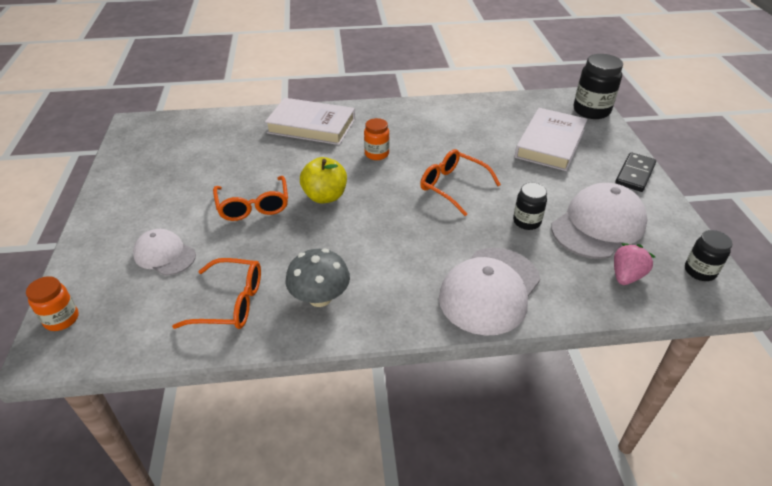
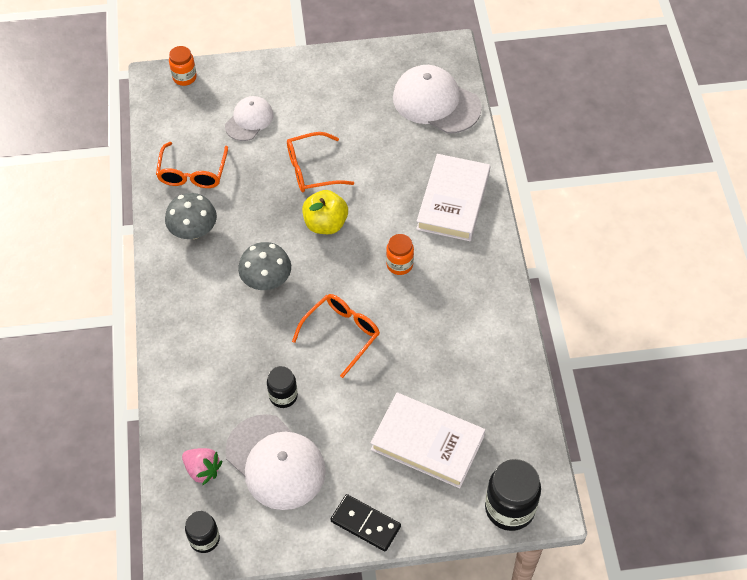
camera: 90 degrees right, 15 degrees up
white cap [439,248,540,336] -> white cap moved to [393,65,482,134]
none -> grey mushroom [238,242,291,290]

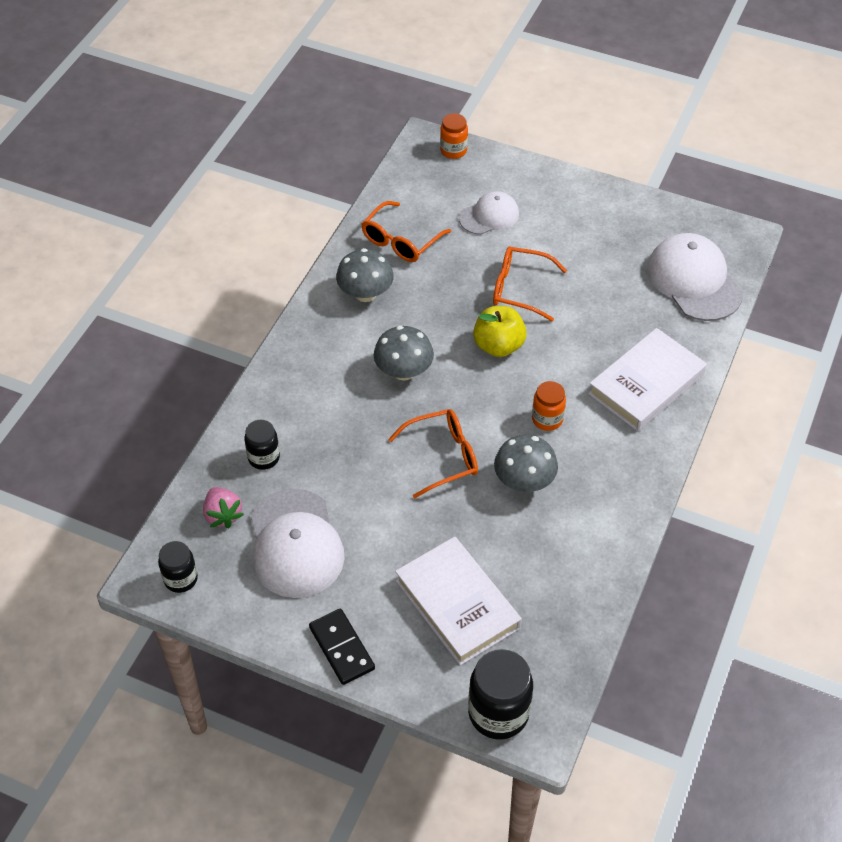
camera: 30 degrees right, 5 degrees down
black jar [267,366,298,408] -> black jar moved to [244,420,280,470]
none -> grey mushroom [494,435,558,492]

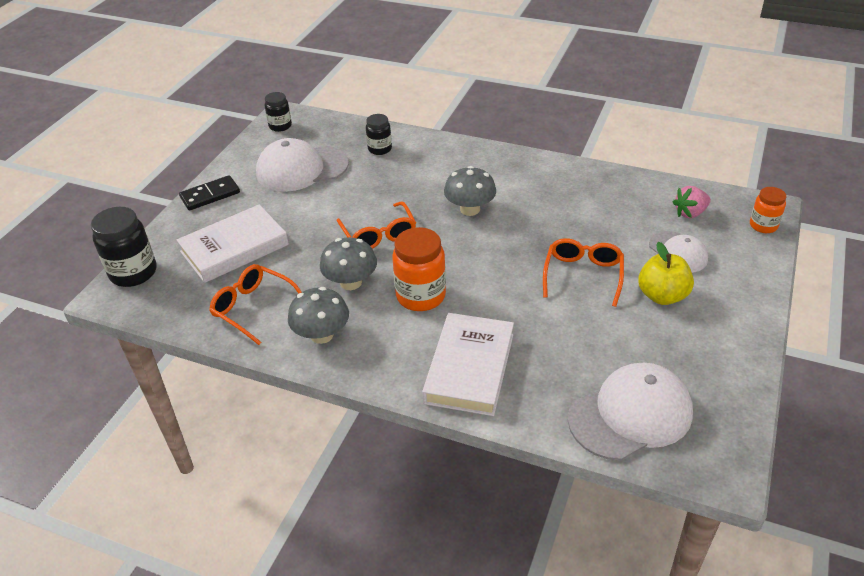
camera: 90 degrees right, 10 degrees down
pink strawberry [203,487,244,528] -> pink strawberry moved to [673,186,711,218]
grey mushroom [336,248,394,302] -> grey mushroom moved to [288,287,349,344]
orange glasses [362,201,451,262] -> orange glasses moved to [209,264,302,345]
yellow apple [473,306,527,357] -> yellow apple moved to [638,242,694,305]
orange jar [532,381,566,431] -> orange jar [392,227,446,311], size x1.67
white book [588,328,707,431] -> white book turned 60 degrees clockwise [422,313,514,416]

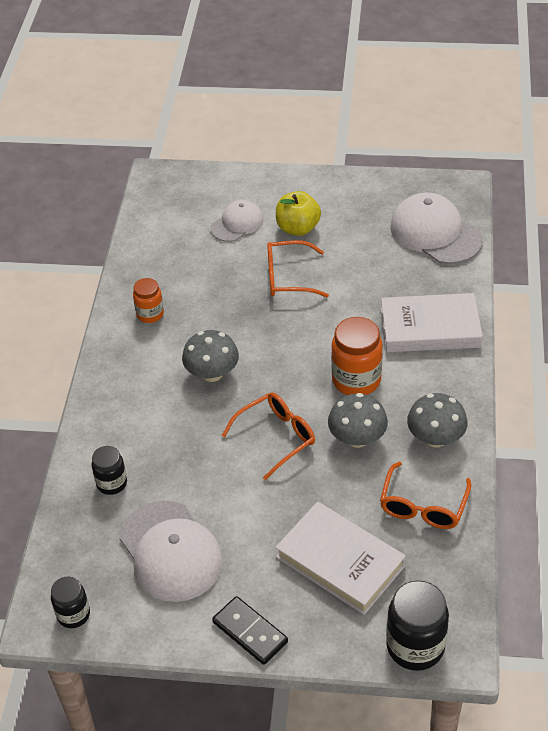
camera: 105 degrees left, 5 degrees up
pink strawberry [673,186,711,218] -> none
orange jar [750,187,787,233] -> orange jar moved to [133,278,164,323]

